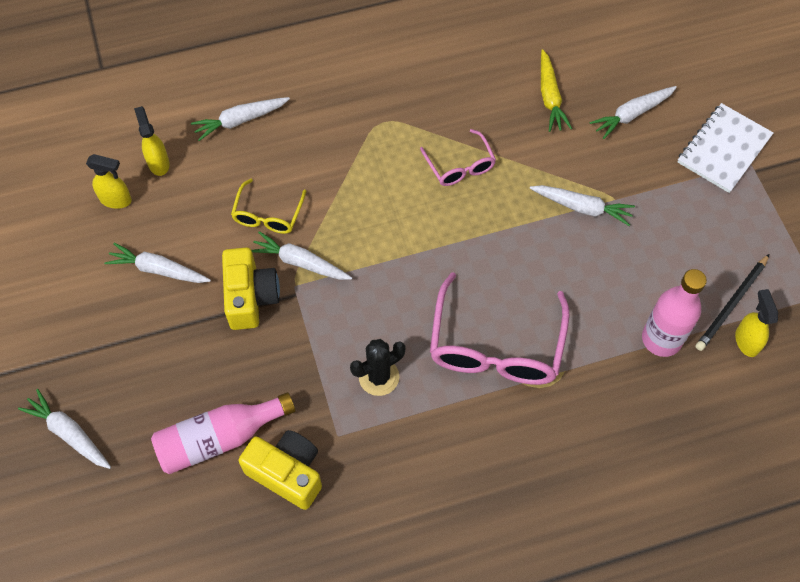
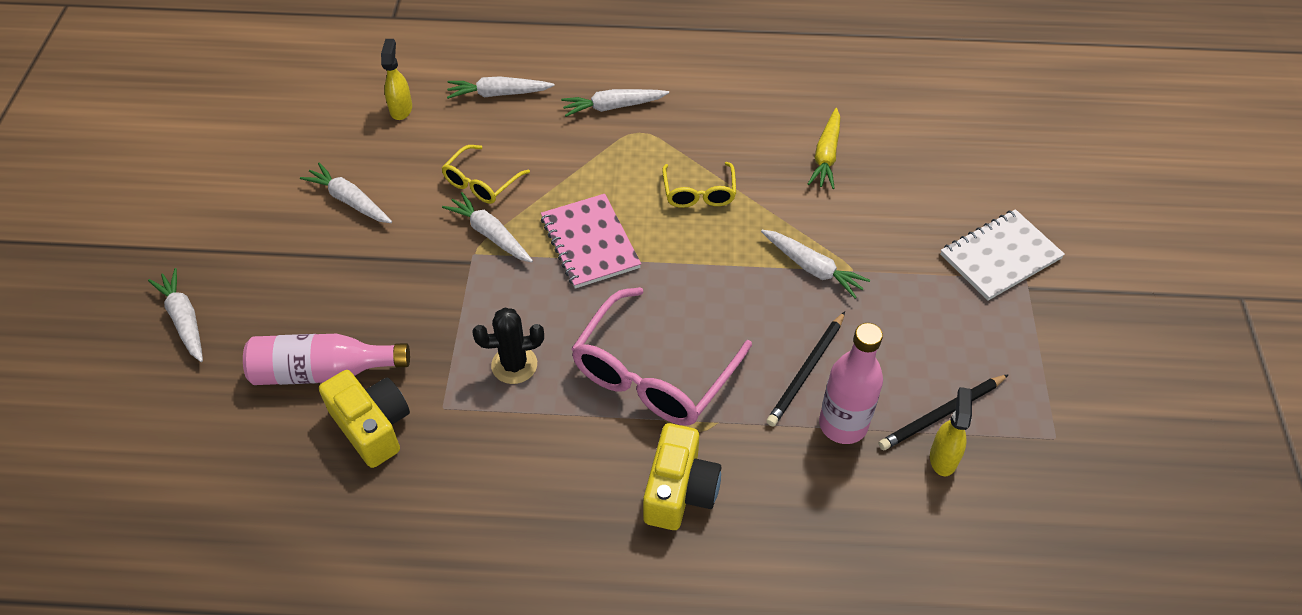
camera: 20 degrees right, 10 degrees down
yellow spray bottle [86,154,132,209] -> none
yellow camera [222,247,280,330] -> yellow camera moved to [643,423,721,530]
pink glasses [420,129,496,186] -> yellow glasses [662,162,736,208]
white carrot [590,86,677,139] -> white carrot moved to [561,89,669,117]
none -> pink notebook [541,194,641,288]
none -> black pencil [766,312,845,426]

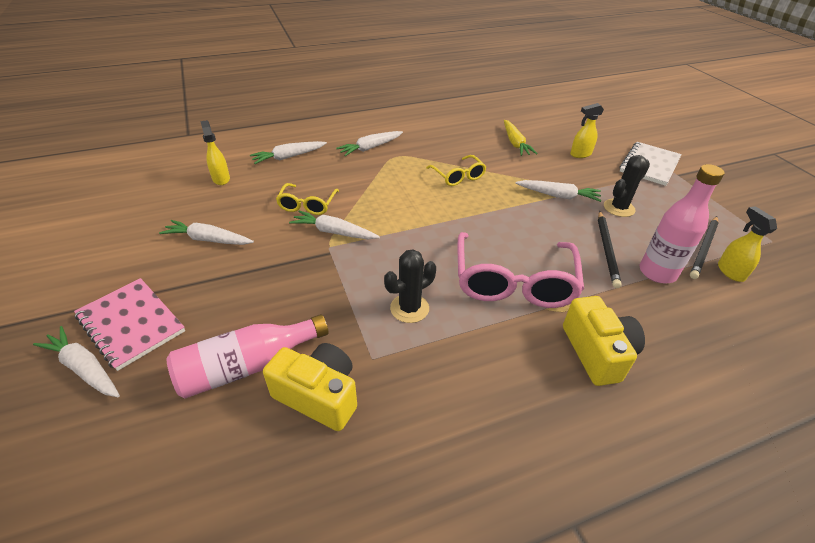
camera: 25 degrees left, 10 degrees down
pink notebook [541,194,641,288] -> pink notebook moved to [74,278,185,371]
none -> yellow spray bottle [570,103,604,158]
none -> black cactus [604,155,650,217]

